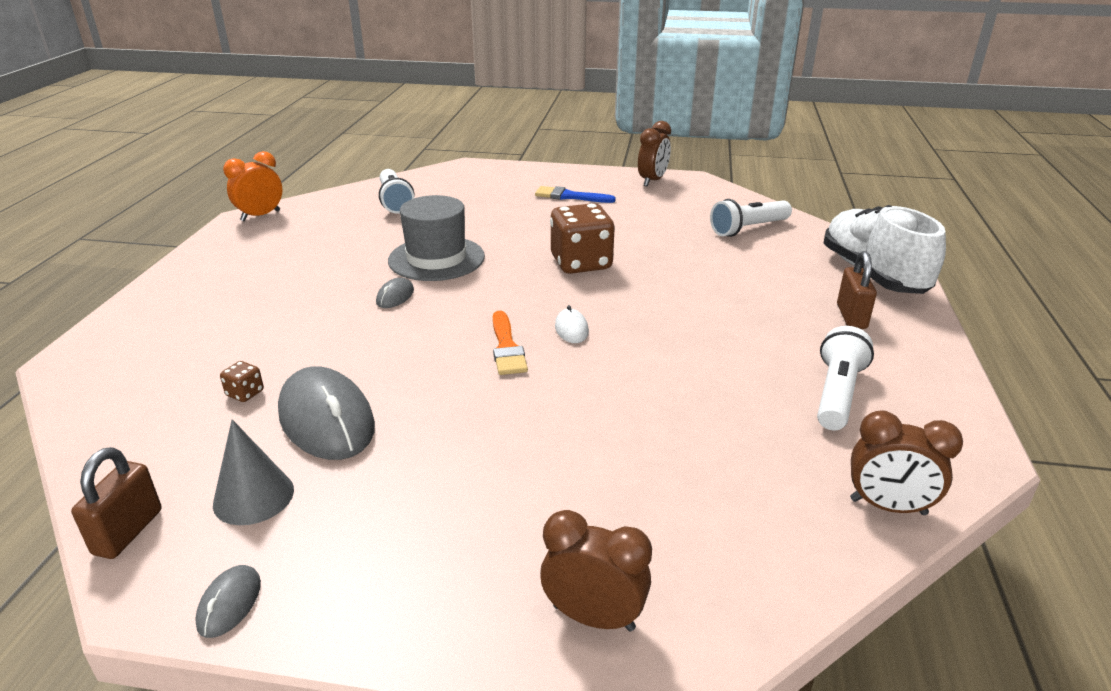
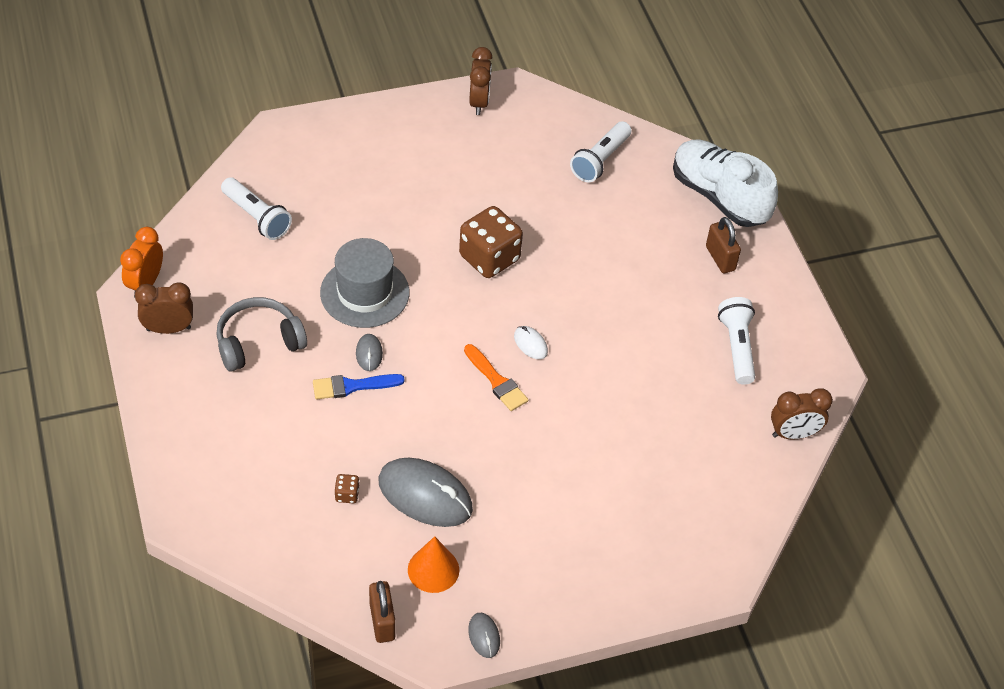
camera: 30 degrees left, 20 degrees up
grey cone [213,419,294,525] -> orange cone [408,536,459,593]
blue brush [535,186,616,203] -> blue brush moved to [313,374,405,399]
brown clock [540,510,652,631] -> brown clock moved to [135,283,193,334]
none -> grey headphones [216,297,307,372]

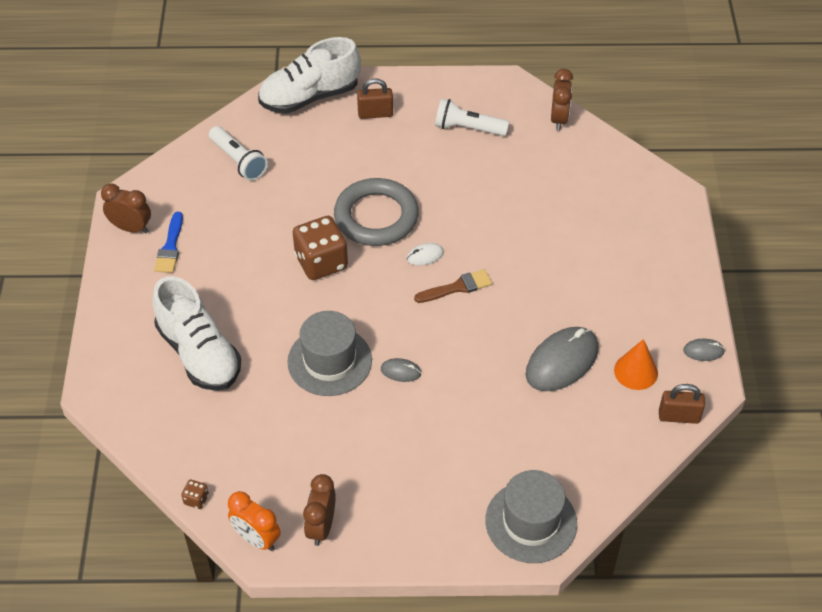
camera: 70 degrees left, 0 degrees up
grey headphones [216,297,307,372] -> none
white flashlight [221,177,292,240] -> none
blue brush [313,374,405,399] -> blue brush moved to [154,212,183,273]
brown dice [335,474,359,503] -> brown dice moved to [181,480,209,509]
orange brush [464,344,529,411] -> brown brush [414,269,492,303]
none -> white shoe [152,276,241,391]
none -> grey ring [334,178,419,246]
none -> grey hat [485,470,577,563]

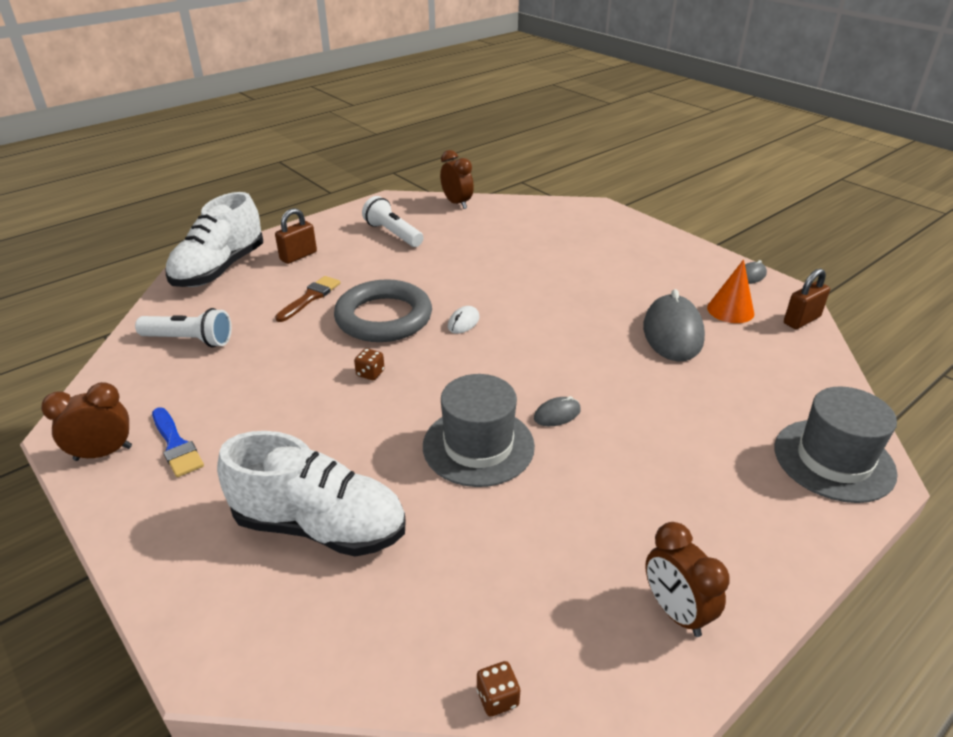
camera: 40 degrees left, 15 degrees down
orange clock [228,491,281,551] -> none
brown dice [293,216,348,280] -> brown dice [354,348,385,380], size x0.42
brown brush [414,269,492,303] -> brown brush moved to [275,276,340,322]
white flashlight [435,99,509,136] -> white flashlight turned 75 degrees clockwise [362,196,423,247]

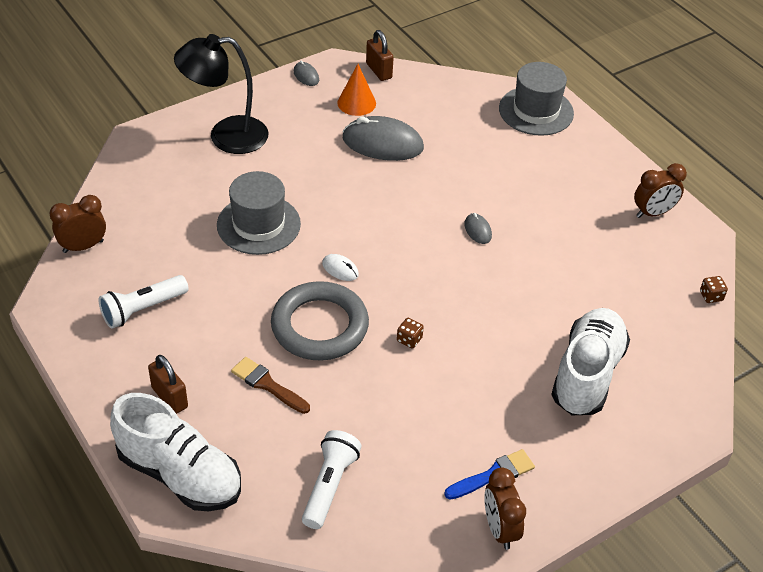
camera: 85 degrees left, 10 degrees up
grey hat [423,374,535,487] -> grey hat moved to [217,171,301,255]
none -> black lamp [174,34,269,154]

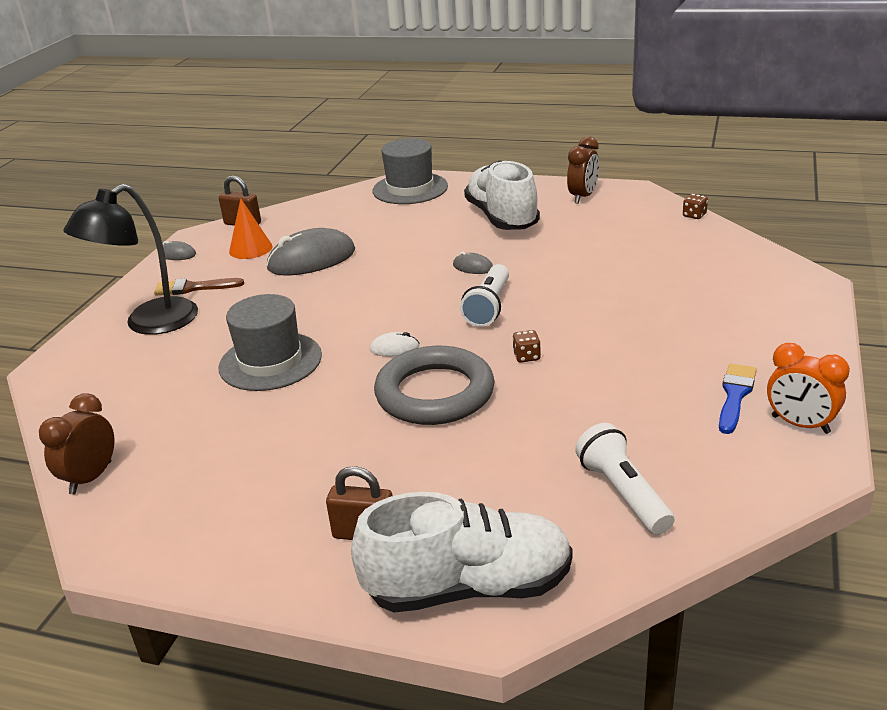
camera: 35 degrees left, 15 degrees down
white flashlight [99,275,189,329] -> white flashlight moved to [460,264,509,327]
brown brush [231,357,310,414] -> brown brush moved to [154,278,244,296]
brown clock [484,467,526,550] -> orange clock [767,343,850,434]
white shoe [551,308,630,415] -> white shoe moved to [464,161,540,230]

